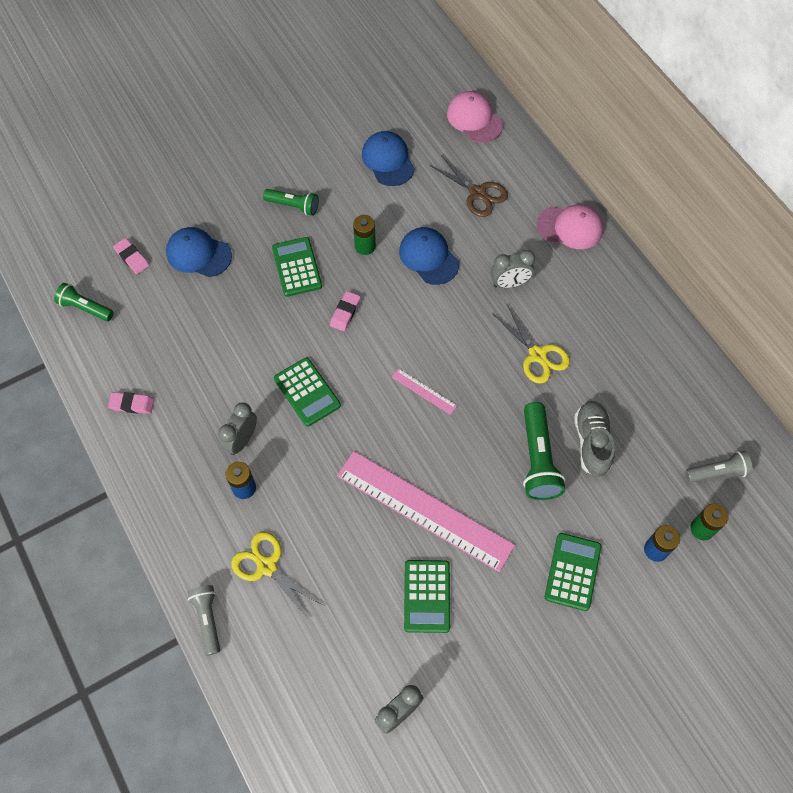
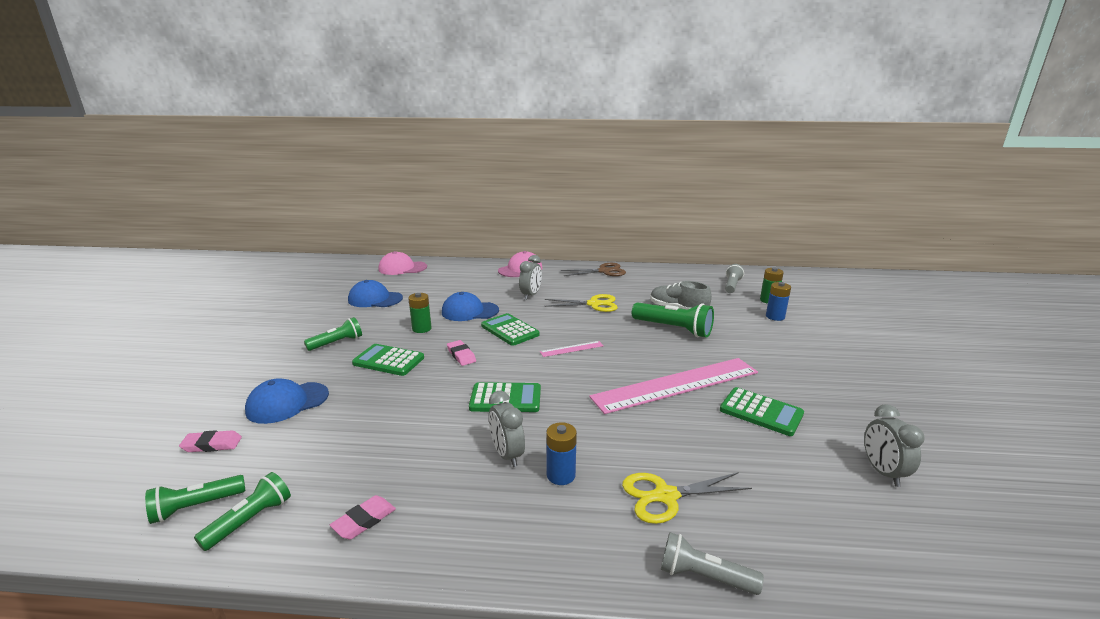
camera: 55 degrees left, 40 degrees down
brown scissors [429,155,508,217] -> brown scissors moved to [561,263,626,276]
green calculator [545,533,601,611] -> green calculator moved to [481,313,540,346]
none -> green flashlight [194,472,291,551]

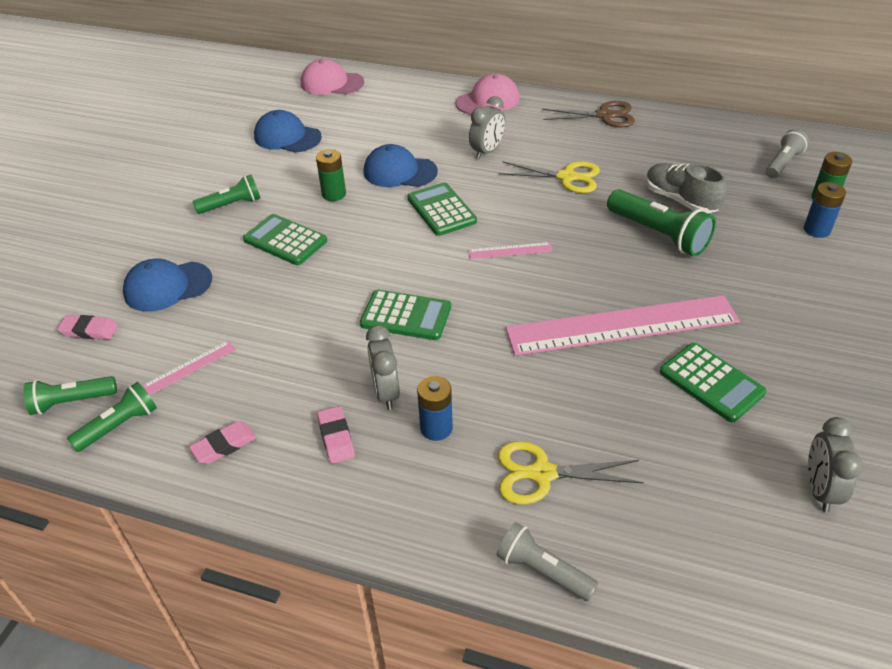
camera: 15 degrees right, 20 degrees up
pink eraser [447,340,476,366] -> pink eraser moved to [317,406,355,464]
none -> pink ruler [142,341,236,396]

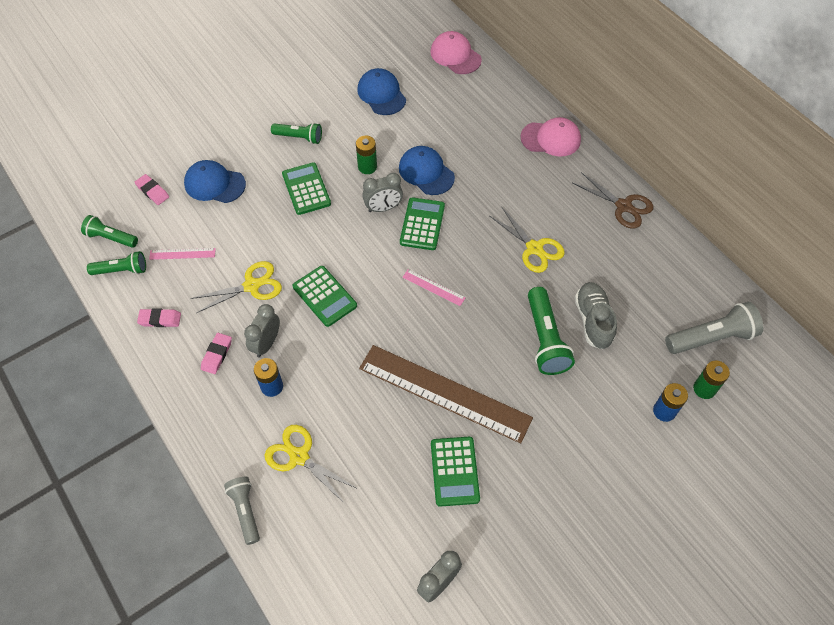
camera: 35 degrees right, 15 degrees up
grey clock [469,96,505,159] -> grey clock moved to [362,173,403,212]
pink ruler [506,295,740,356] -> brown ruler [359,345,533,444]
grey flashlight [766,129,809,178] -> grey flashlight [665,302,763,354], size x1.57
none -> yellow scissors [191,261,282,313]

